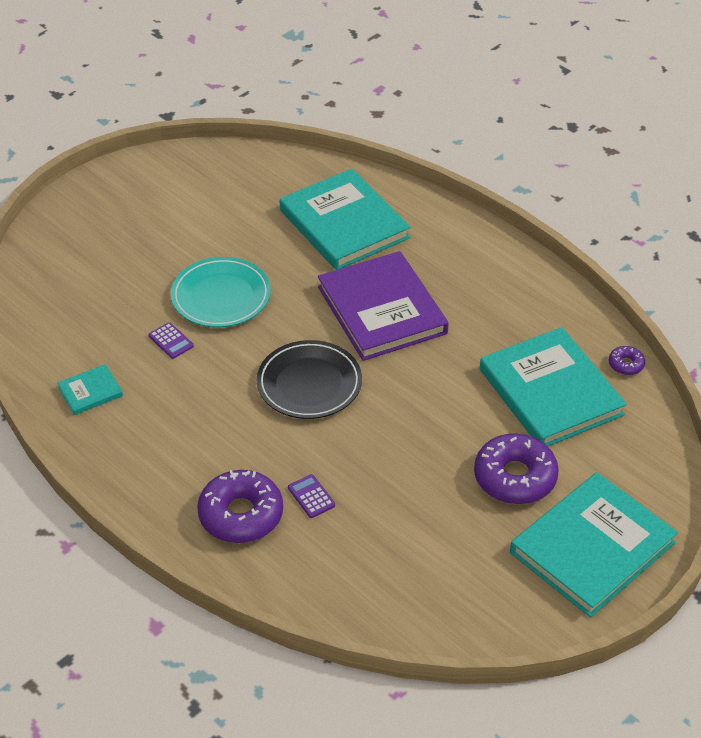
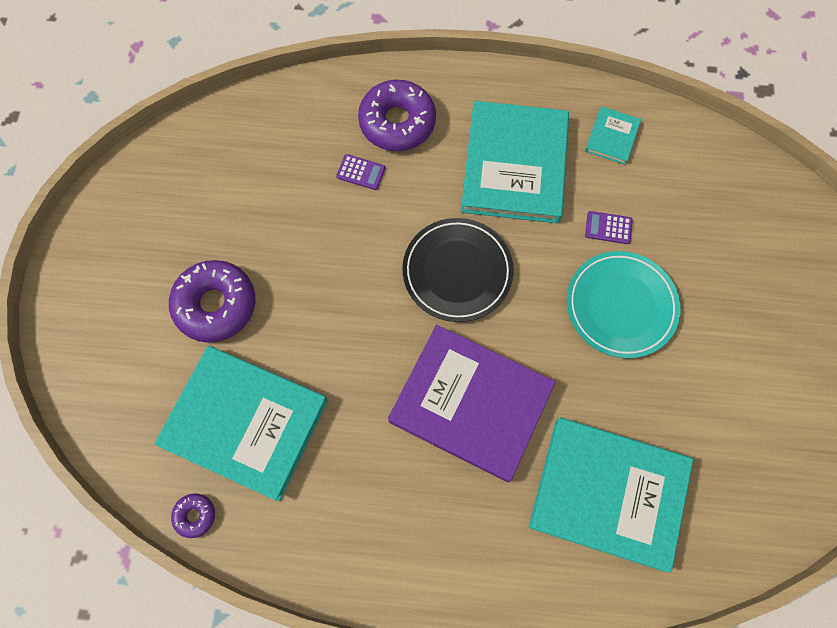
camera: 140 degrees right, 25 degrees up
turquoise book [510,472,678,618] -> turquoise book moved to [461,101,569,223]

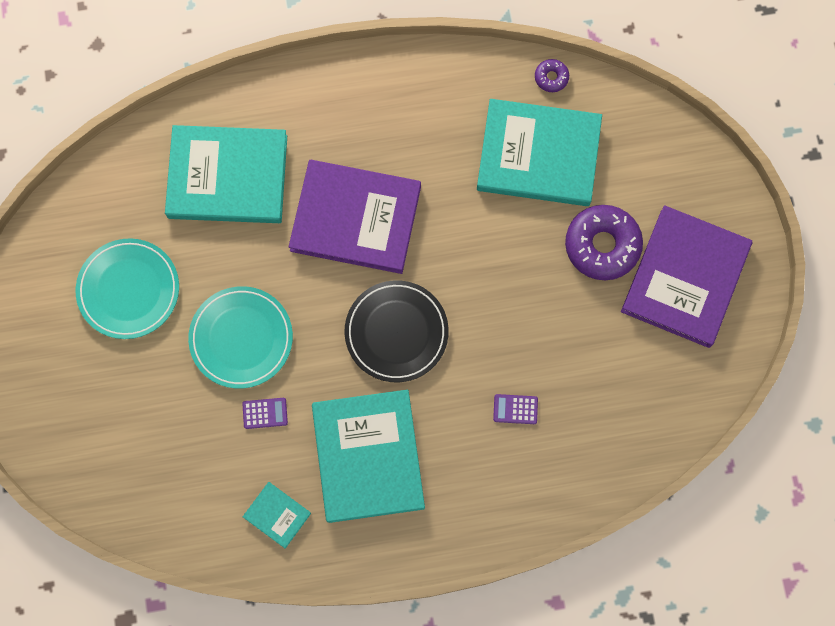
camera: 165 degrees right, 5 degrees up
purple donut [358,80,436,151] -> none
turquoise book [585,106,641,165] -> turquoise book turned 60 degrees counterclockwise [243,482,311,549]
none -> turquoise plate [76,238,179,339]
none -> purple book [621,205,752,348]

